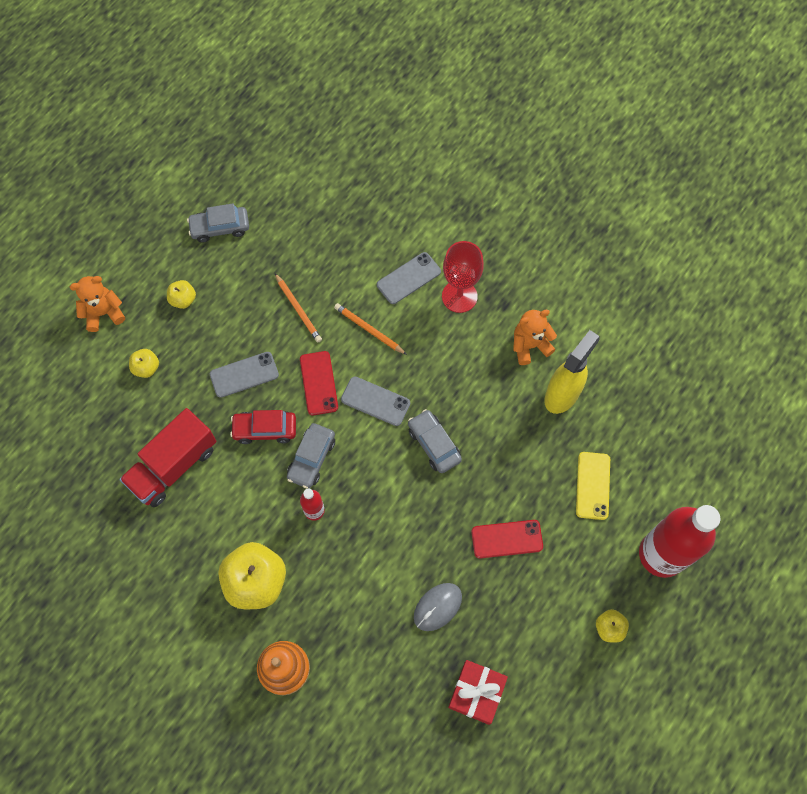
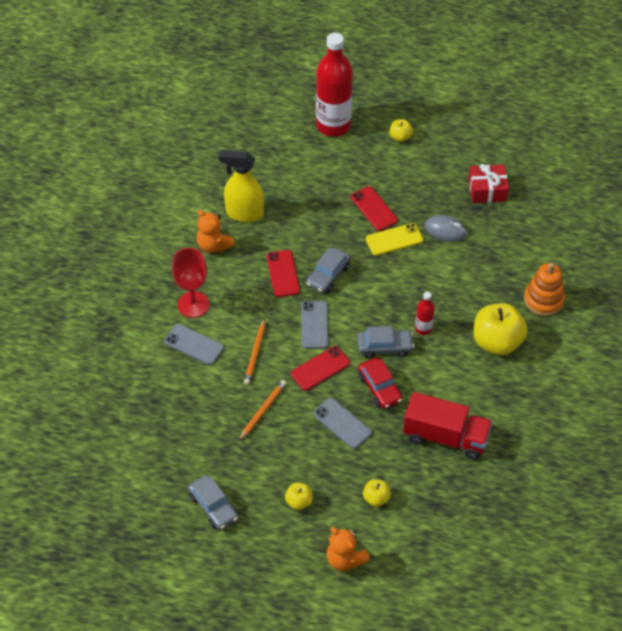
camera: 115 degrees left, 15 degrees down
yellow phone [576,452,610,520] -> yellow phone moved to [366,223,423,256]
none -> red phone [266,250,300,297]

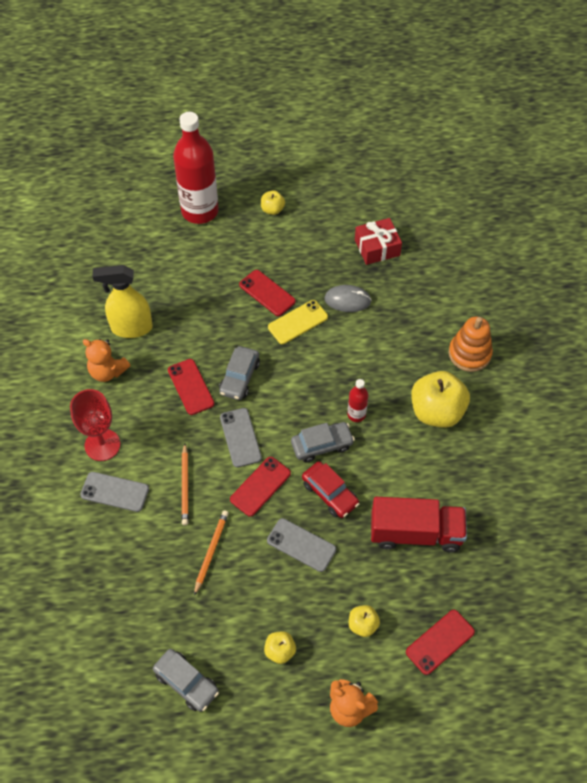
camera: 15 degrees left, 5 degrees up
none -> red phone [406,610,475,675]

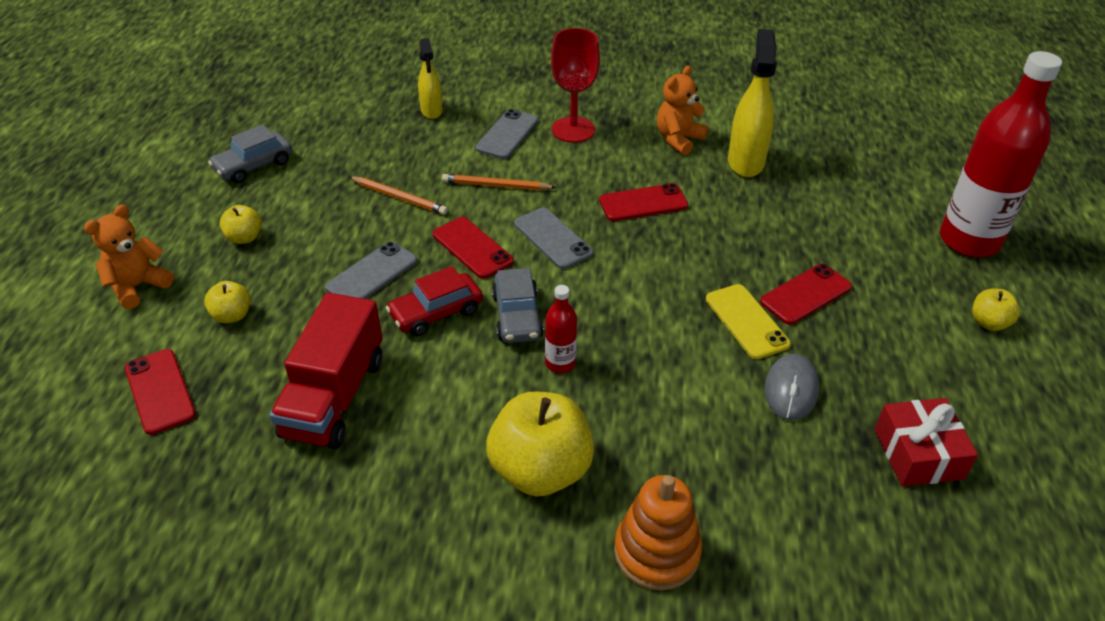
camera: 100 degrees right, 15 degrees down
grey car [219,346,260,400] -> none
grey phone [220,408,262,468] -> grey phone turned 60 degrees clockwise [514,208,593,269]
none -> yellow spray bottle [418,38,442,119]

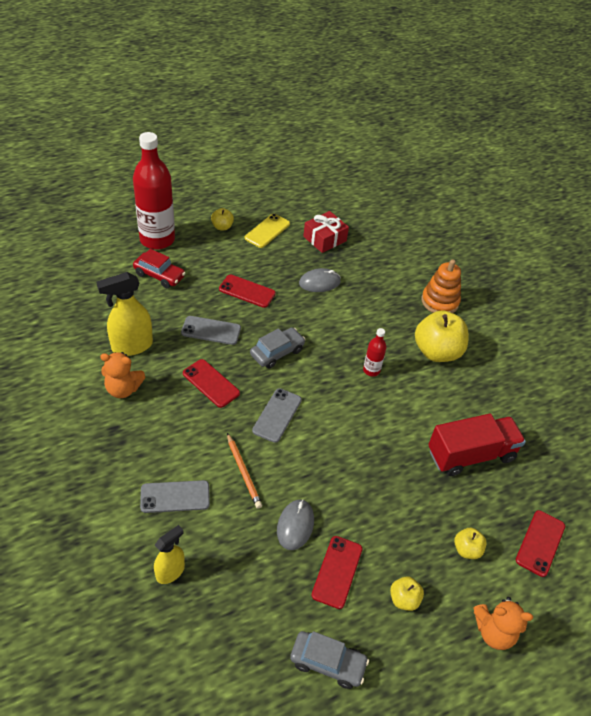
camera: 125 degrees left, 5 degrees up
grey phone [325,242,417,299] -> grey phone moved to [181,316,241,345]
orange pencil [349,176,448,215] -> grey mouse [277,499,314,550]
red car [386,266,483,336] -> red car moved to [133,249,185,288]
red phone [433,217,514,279] -> red phone moved to [311,536,363,609]
grey car [492,268,544,343] -> grey car moved to [250,327,306,368]
red goblet [551,28,600,143] -> none
yellow phone [706,284,791,359] -> yellow phone moved to [245,214,290,248]

